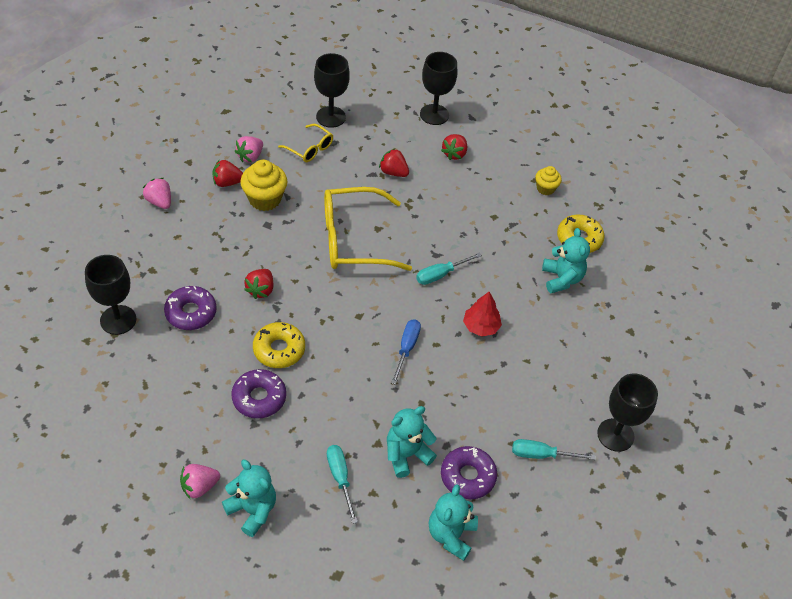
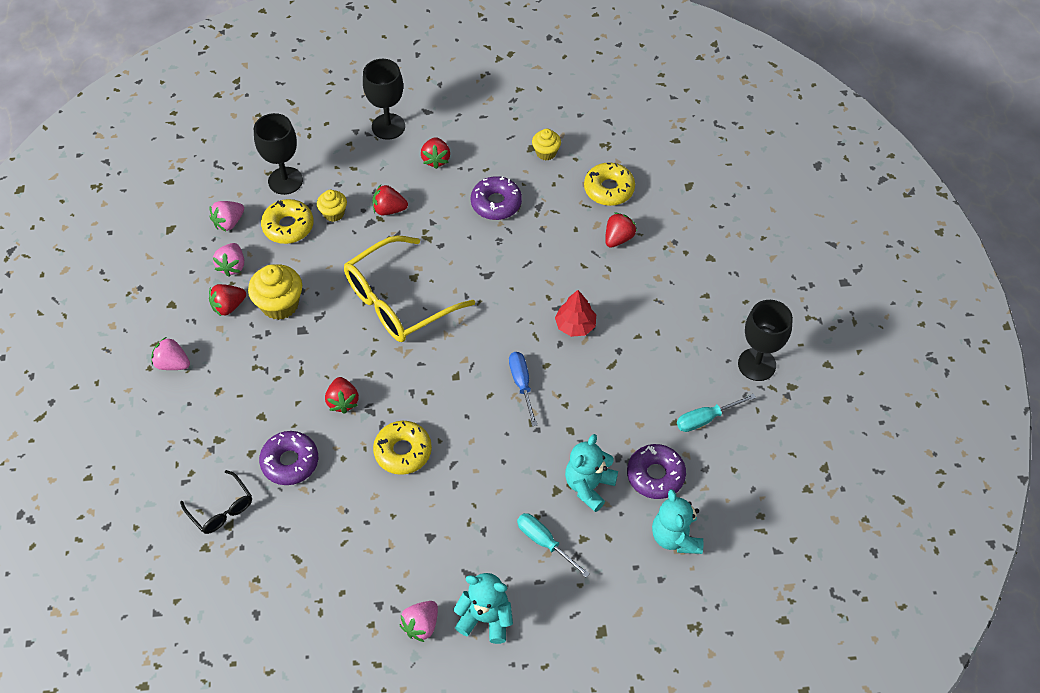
camera: 25 degrees left, 5 degrees up
black goblet [85,255,136,335] -> black glasses [180,470,252,534]
purple donut [231,369,286,419] -> purple donut moved to [471,176,522,220]
yellow glasses [278,124,333,162] -> yellow donut [261,199,314,244]
turquoise screwdriver [416,252,482,285] -> none
turquoise teddy bear [542,228,590,293] -> red strawberry [605,212,637,248]
none -> pink strawberry [210,201,244,231]
none -> yellow cupcake [317,190,347,222]

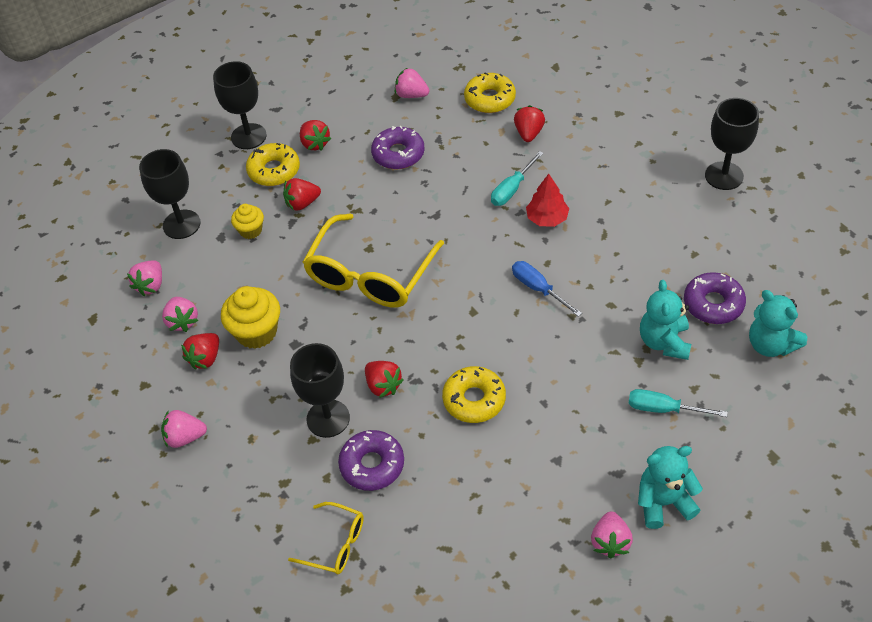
camera: 25 degrees left, 5 degrees down
black glasses [180,470,252,534] -> yellow glasses [288,502,364,574]
yellow donut [261,199,314,244] -> yellow donut moved to [246,143,300,186]
yellow cupcake [532,129,561,160] -> pink strawberry [395,67,429,98]
turquoise screwdriver [677,394,756,432] -> turquoise screwdriver moved to [491,151,544,206]
none -> black goblet [290,343,350,438]

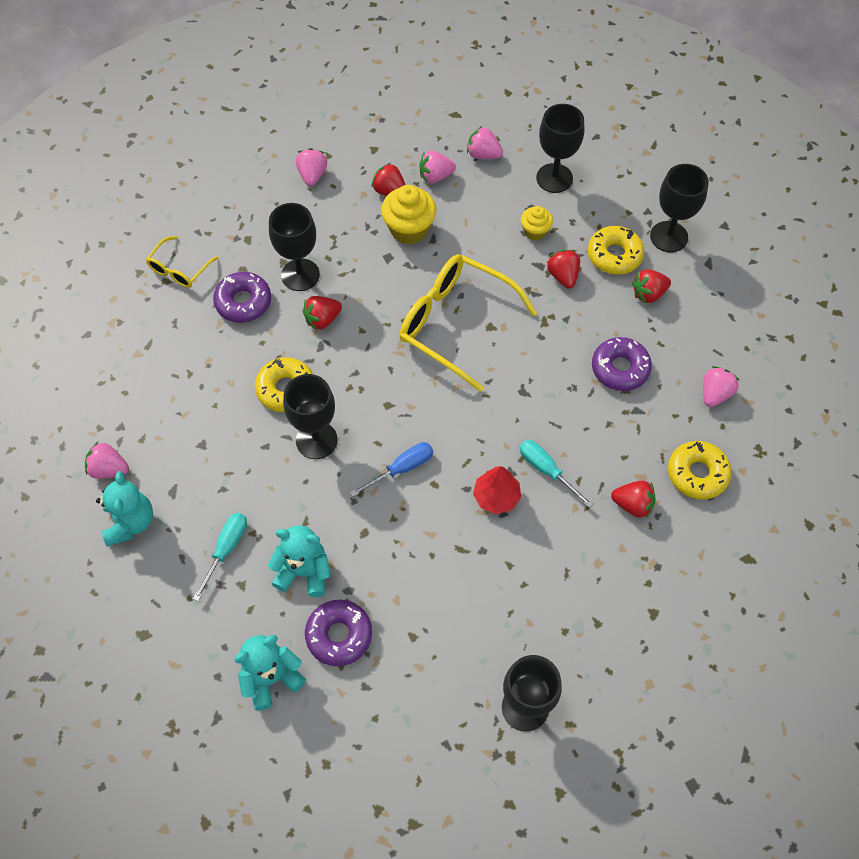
camera: 95 degrees right, 10 degrees up
none -> black goblet [283,374,338,459]

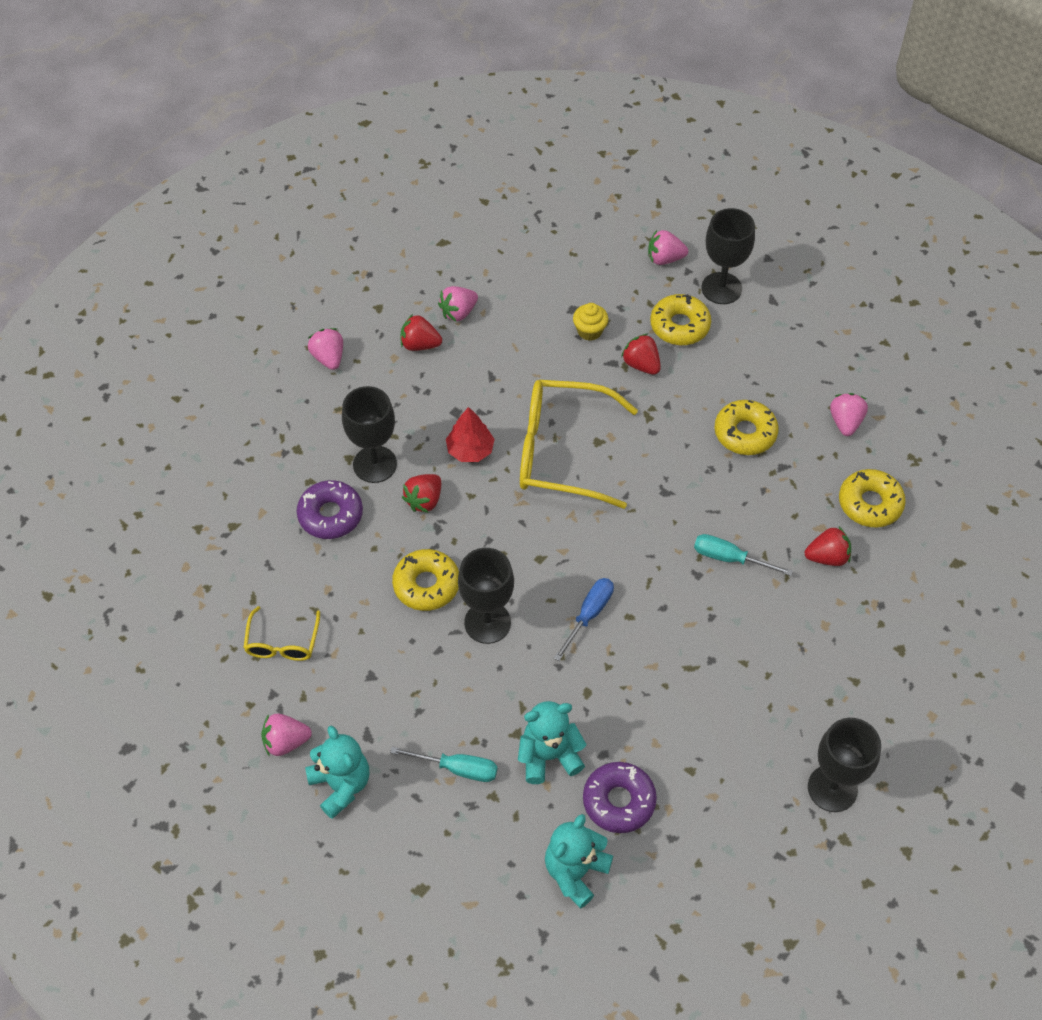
camera: 25 degrees left, 5 degrees down
yellow glasses [146,236,218,288] -> yellow glasses moved to [243,606,320,661]
turquoise screwdriver [193,513,247,601] -> turquoise screwdriver turned 105 degrees clockwise [390,747,498,782]
yellow cupcake [381,185,436,244] -> none
pink strawberry [467,126,503,159] -> pink strawberry moved to [648,230,688,265]
red tree [473,466,521,514] -> red tree moved to [446,407,495,462]
black goblet [536,104,584,193] -> none
purple donut [592,337,652,391] -> yellow donut [714,400,779,455]
red strawberry [632,269,671,304] -> none

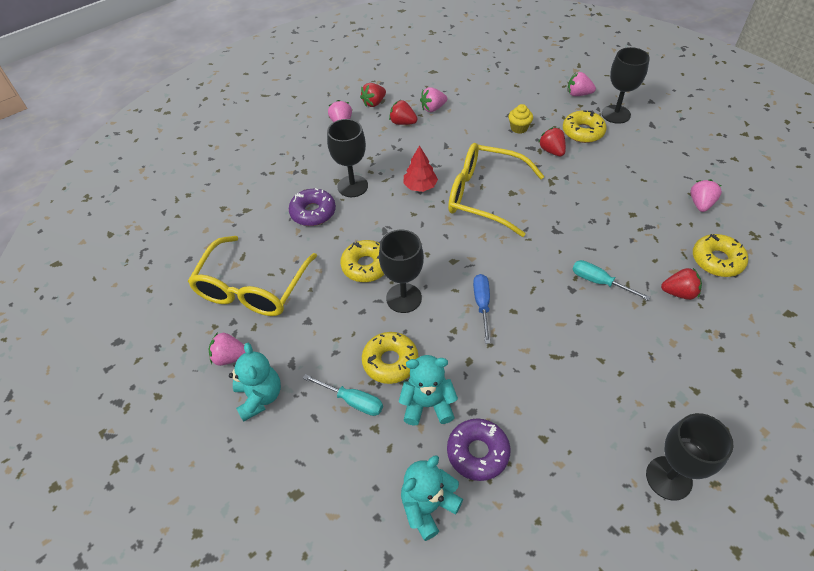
camera: 15 degrees right, 5 degrees down
yellow glasses [243,606,320,661] -> yellow glasses [188,236,317,316], size x2.00
red strawberry [402,474,441,513] -> red strawberry moved to [360,83,386,107]
blue screwdriver [554,578,614,661] -> blue screwdriver turned 45 degrees counterclockwise [473,274,491,344]
yellow donut [714,400,779,455] -> yellow donut moved to [362,332,419,384]

